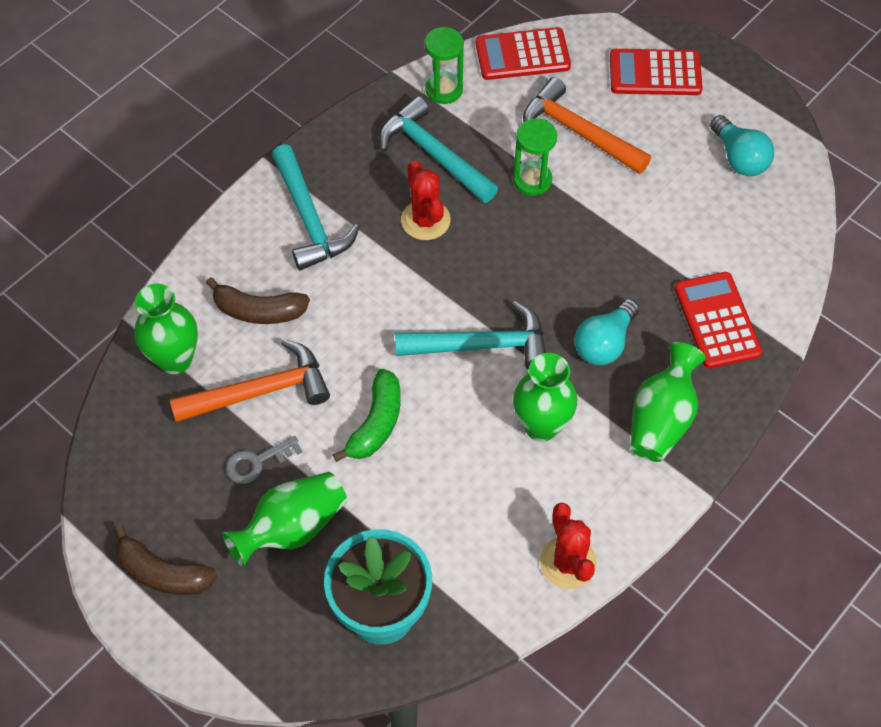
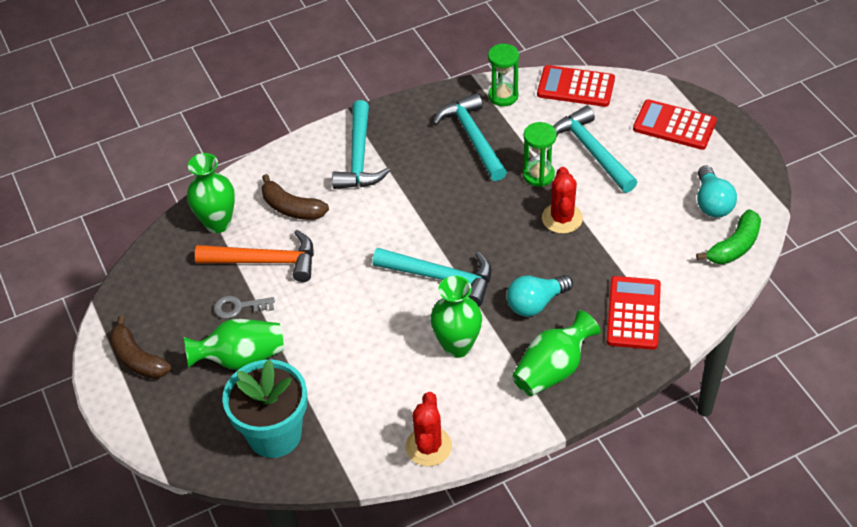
camera: 25 degrees right, 10 degrees down
green banana [333,369,401,462] -> green banana moved to [696,209,761,264]
red cactus [401,161,451,240] -> red cactus moved to [542,167,583,234]
orange hammer [523,77,651,174] -> turquoise hammer [553,106,638,193]

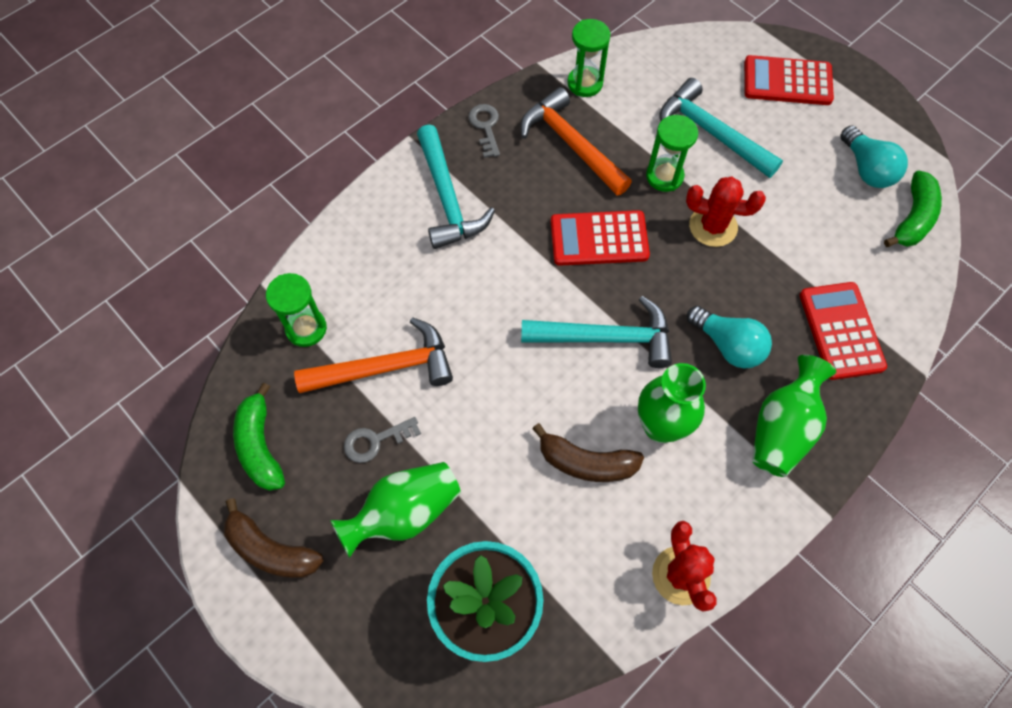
camera: 20 degrees left, 15 degrees up
green vase [187,153,235,233] -> green hourglass [266,273,327,347]
brown banana [262,174,329,220] -> brown banana moved to [532,423,644,482]
turquoise hammer [433,93,507,181] -> orange hammer [520,87,632,196]
turquoise light bulb [507,275,573,317] -> turquoise light bulb turned 90 degrees counterclockwise [687,306,772,369]
red calculator [537,65,615,107] -> red calculator moved to [551,210,650,266]
red cactus [542,167,583,234] -> red cactus turned 60 degrees counterclockwise [686,177,766,247]
none -> green banana [233,383,285,491]
none -> grey key [468,104,500,158]

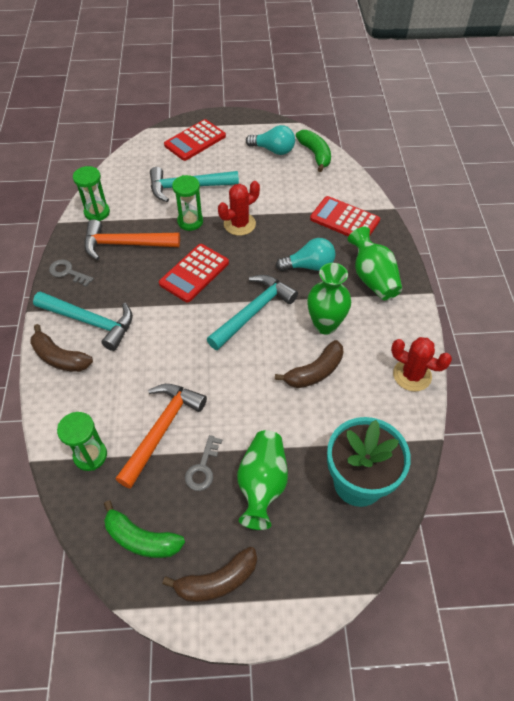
camera: 50 degrees left, 10 degrees down
none -> brown banana [30,324,93,372]

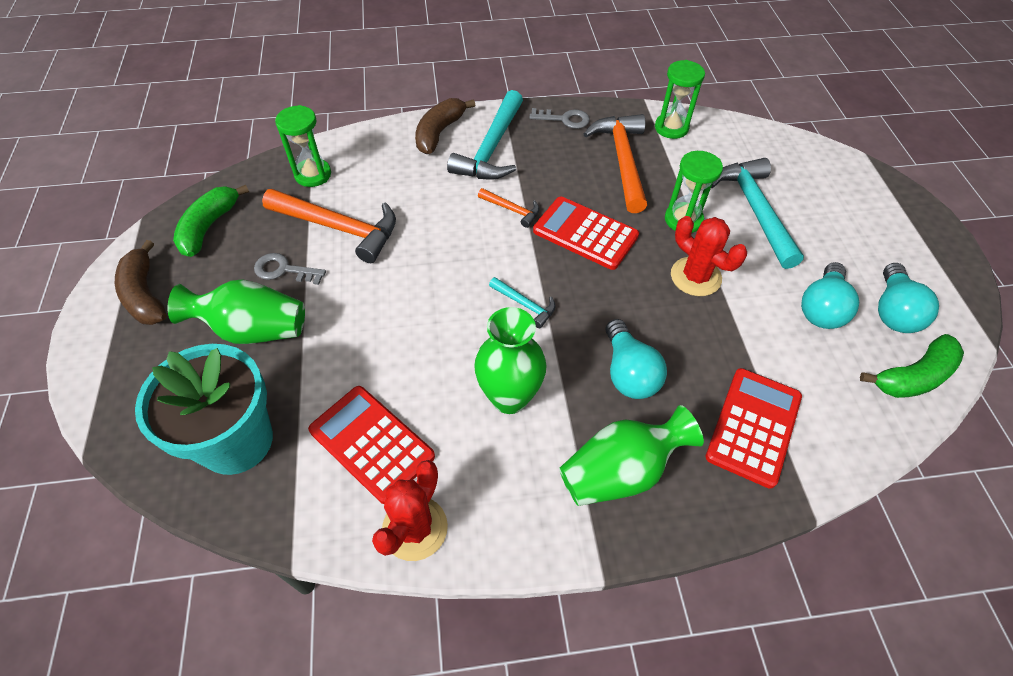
camera: 85 degrees right, 0 degrees up
grey key [49,259,94,287] -> grey key turned 75 degrees clockwise [529,108,590,129]
red calculator [164,119,226,161] -> red calculator moved to [308,386,435,504]
turquoise hammer [207,275,298,350] -> turquoise hammer [489,277,556,328], size x0.48
brown banana [275,340,343,388] -> none
none -> orange hammer [478,188,540,228]
none -> turquoise light bulb [801,262,859,329]

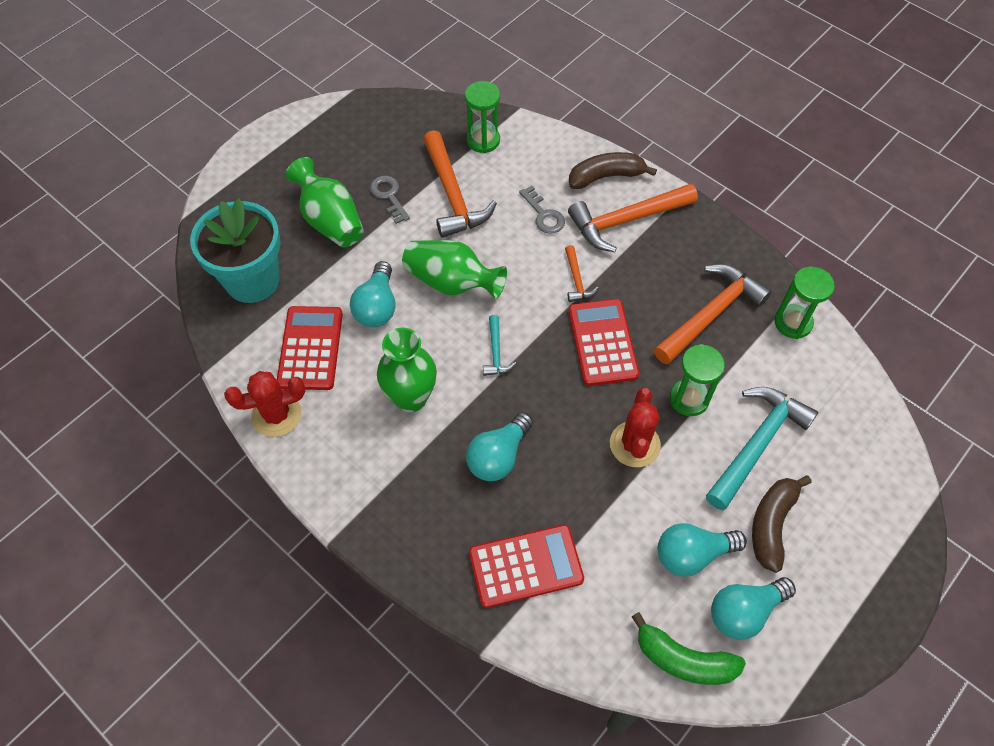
camera: 50 degrees right, 5 degrees up
brown banana [115,240,167,325] -> brown banana moved to [752,475,812,573]
green banana [173,185,249,257] -> none
turquoise hammer [447,90,523,180] -> orange hammer [568,184,698,252]
grey key [529,108,590,129] -> grey key moved to [519,186,565,234]
green vase [559,405,704,506] -> green vase moved to [402,240,507,299]
none -> turquoise light bulb [350,261,396,327]

